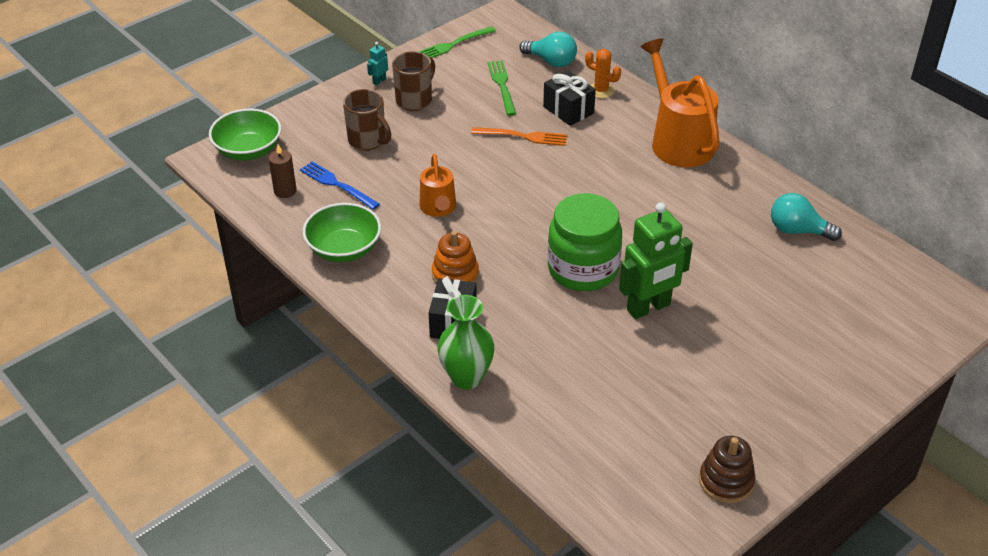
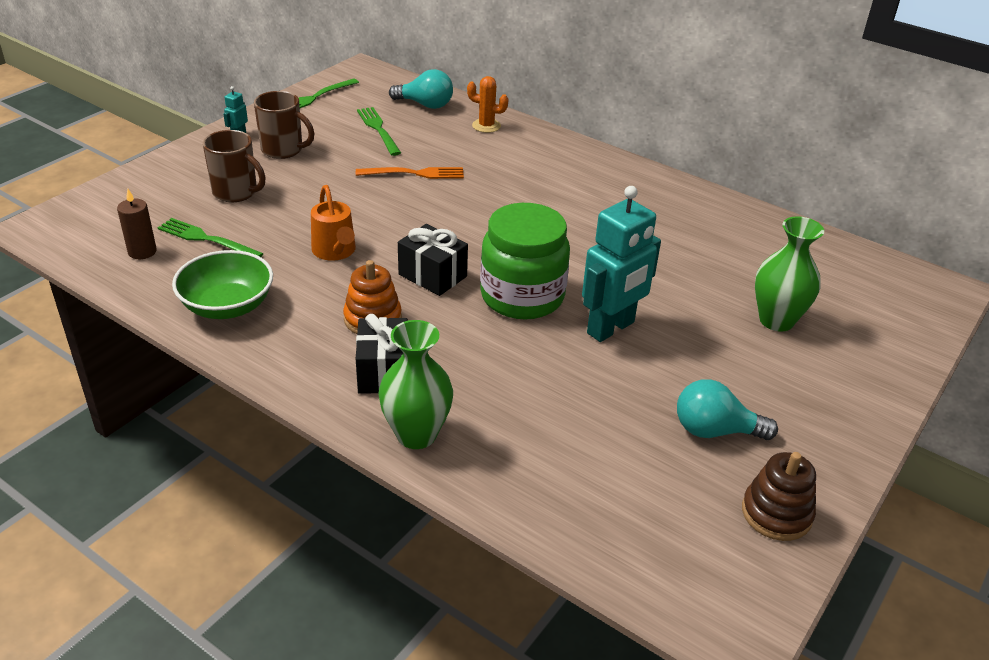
camera: 15 degrees left, 5 degrees down
green bowl [209,108,281,160] -> none
blue fork [300,161,380,210] -> green fork [157,218,264,257]
brown mug [392,51,435,111] -> brown mug turned 90 degrees clockwise [254,91,314,159]
black gift [543,71,596,126] -> black gift moved to [398,224,468,296]
green robot [619,202,693,319] -> turquoise robot [582,186,661,342]
orange watering can [640,38,720,167] -> none
turquoise light bulb [771,193,842,241] -> turquoise light bulb moved to [677,379,778,440]
none -> green vase [755,216,824,332]

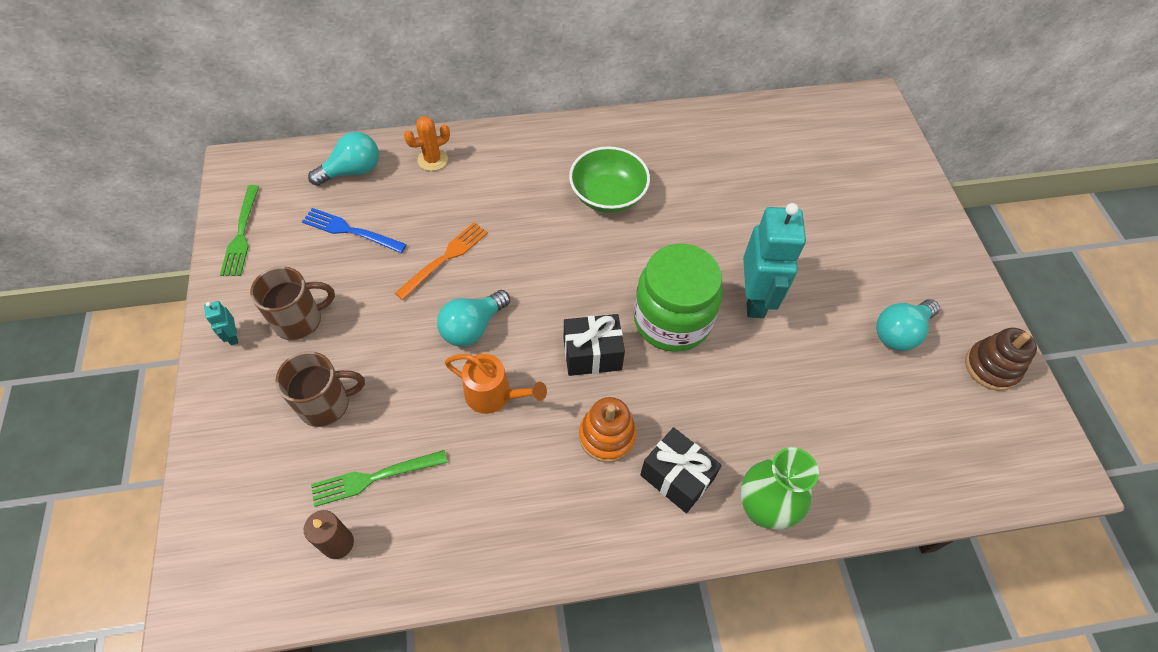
camera: 45 degrees left, 20 degrees up
green bowl [172,250,273,319] -> green bowl moved to [569,146,650,213]
green fork [357,107,401,156] -> blue fork [302,208,407,253]
green vase [755,216,824,332] -> none
none -> turquoise light bulb [437,290,510,347]

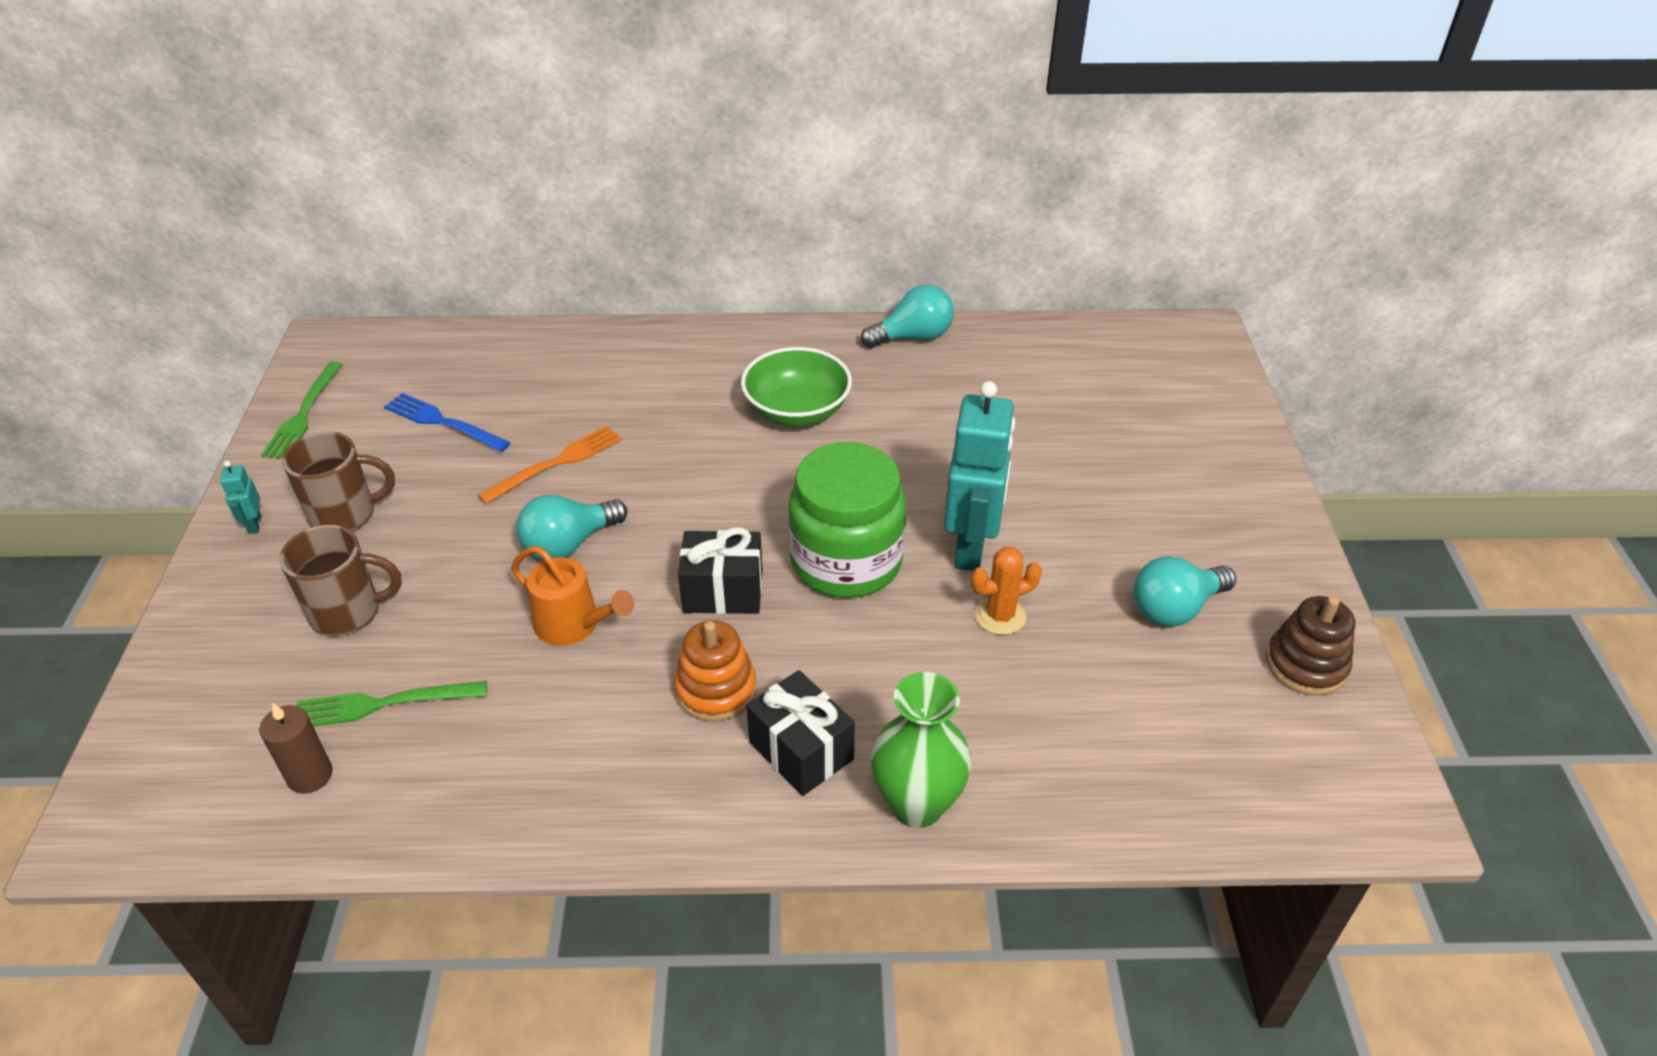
camera: 10 degrees right, 15 degrees down
turquoise light bulb [308,132,379,186] -> turquoise light bulb moved to [861,285,954,348]
orange cactus [404,116,450,171] -> orange cactus moved to [971,547,1042,635]

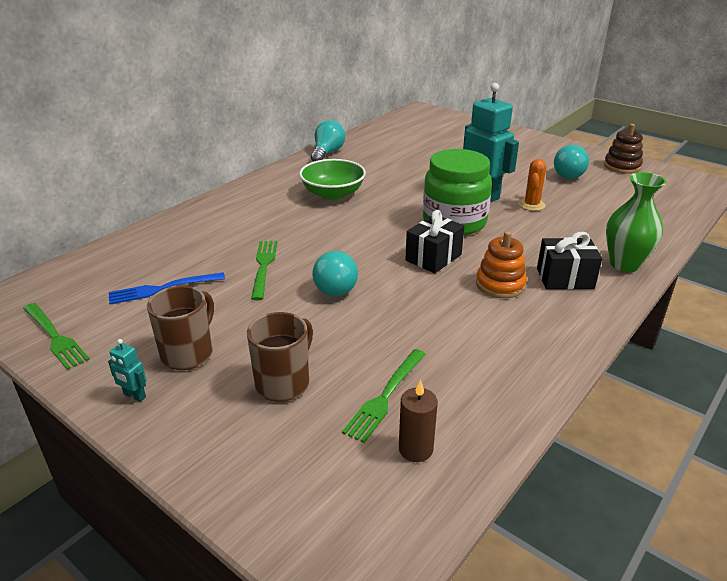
camera: 50 degrees left, 10 degrees down
orange fork [478,426,622,504] -> green fork [251,241,277,300]
orange watering can [511,546,634,646] -> none

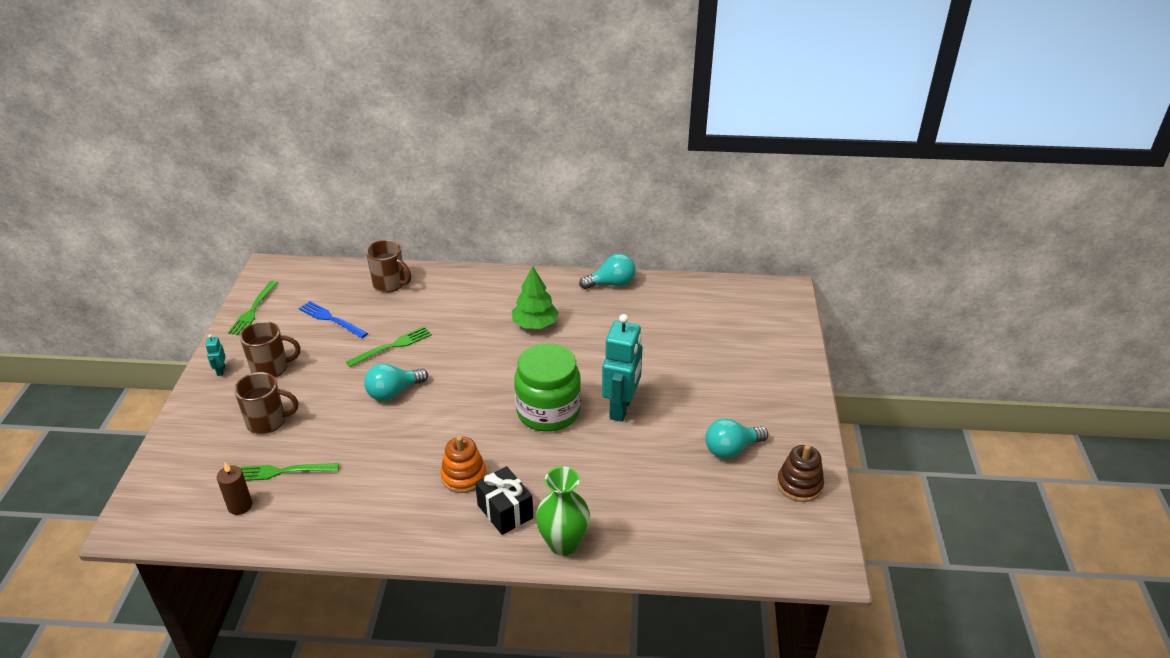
camera: 55 degrees right, 5 degrees up
green bowl [299,159,366,200] -> green tree [512,266,559,329]
black gift [405,210,464,273] -> none
orange cactus [518,159,546,211] -> none
none -> brown mug [366,240,411,293]

